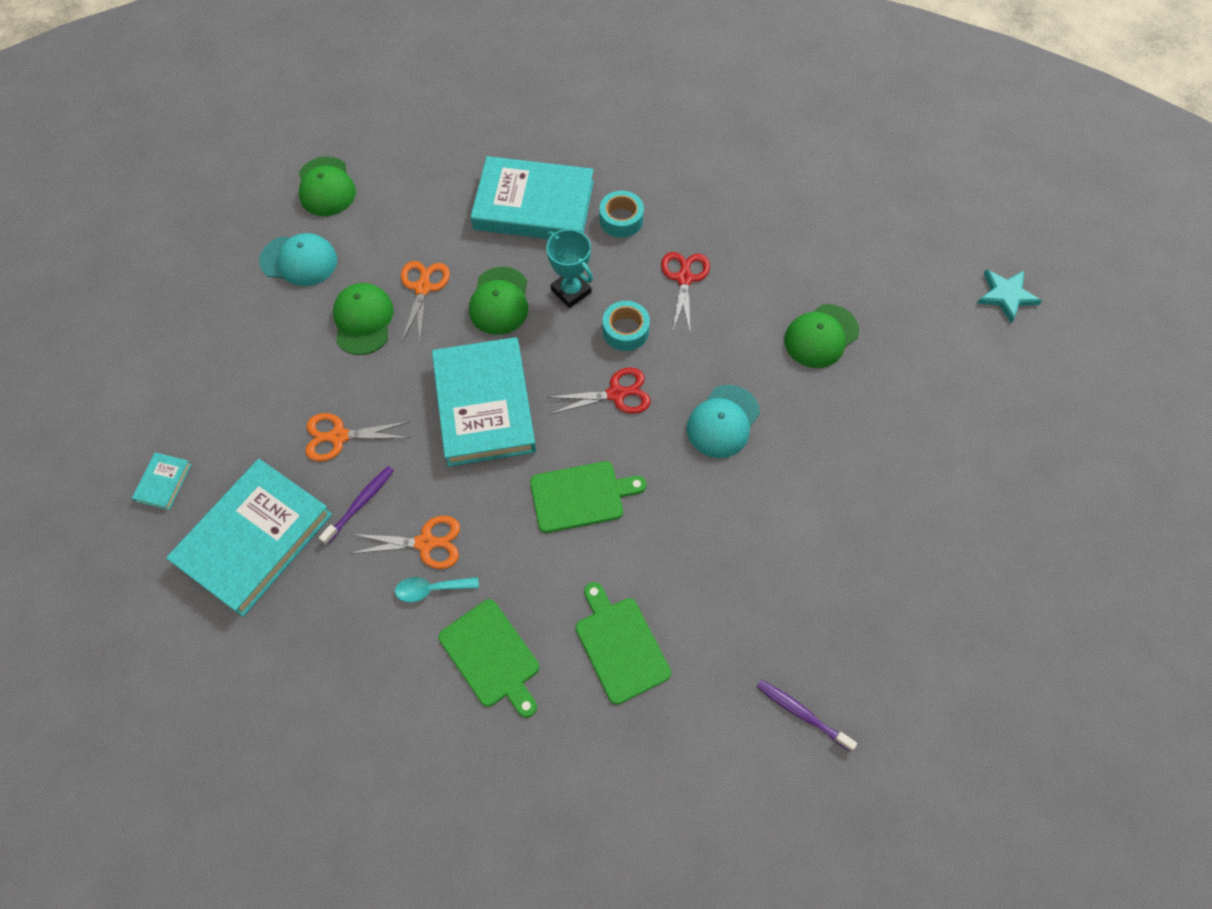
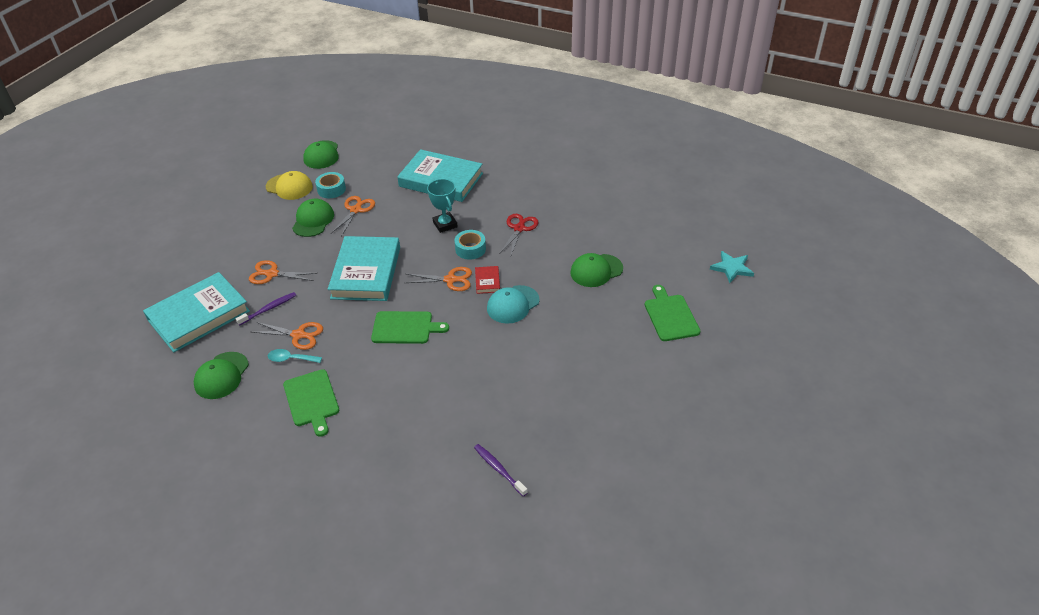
camera: 15 degrees right, 20 degrees down
turquoise book [132,452,192,510] -> none
turquoise cap [259,233,337,286] -> yellow cap [266,171,313,200]
green cap [469,267,528,335] -> green cap moved to [194,352,249,399]
red scissors [546,367,651,415] -> orange scissors [405,267,472,291]
green cutting board [576,582,671,705] -> green cutting board moved to [645,285,700,341]
turquoise tape [599,191,644,238] -> turquoise tape moved to [315,172,346,198]
none -> red book [475,266,500,294]

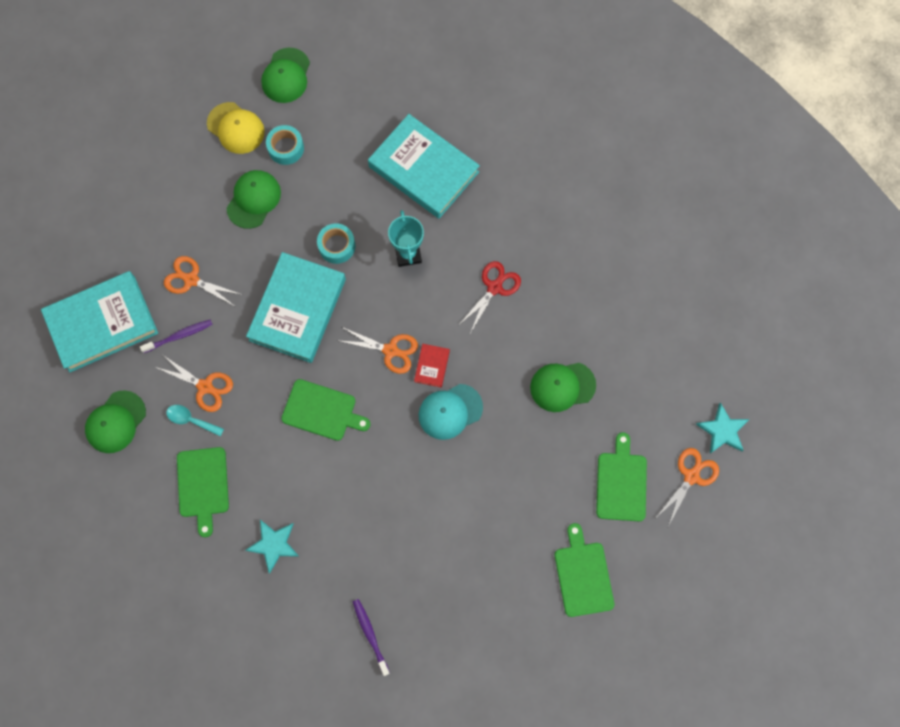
camera: 15 degrees right, 30 degrees up
orange scissors [331,196,375,236] -> orange scissors moved to [657,448,719,526]
turquoise tape [455,230,486,260] -> turquoise tape moved to [317,223,355,264]
none -> turquoise star [245,520,299,574]
none -> green cutting board [555,523,614,617]

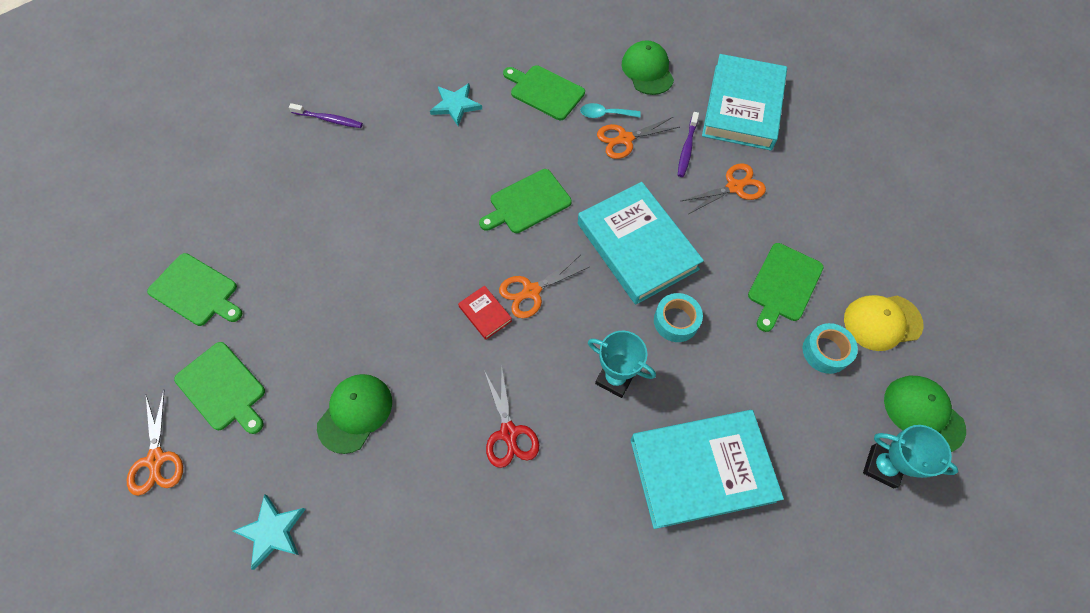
camera: 130 degrees right, 10 degrees down
turquoise spoon [166,405,224,437] -> turquoise spoon turned 150 degrees counterclockwise [580,103,641,118]
green cap [226,170,281,229] -> green cutting board [748,243,824,332]
turquoise cap [419,384,483,440] -> none
turquoise star [696,403,749,453] -> turquoise star moved to [233,494,306,570]
none -> turquoise trophy [863,425,958,488]

